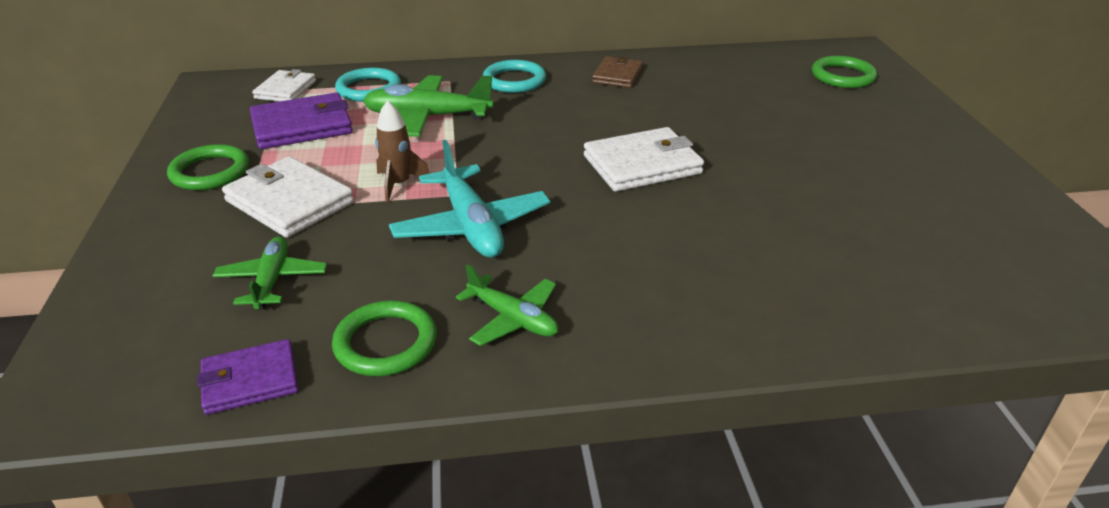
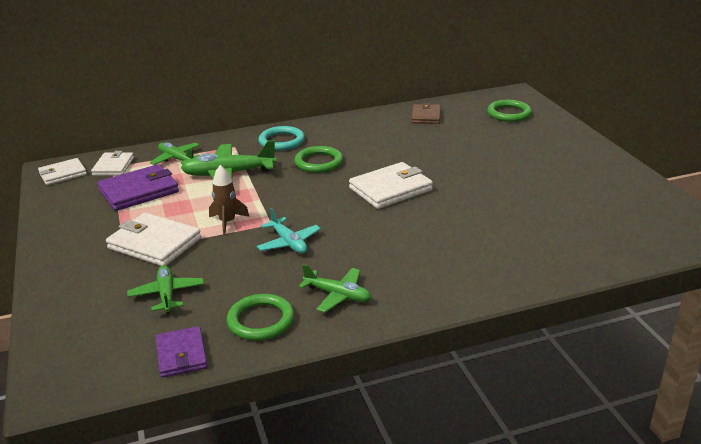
camera: 10 degrees left, 5 degrees down
green ring [167,144,249,190] -> green ring moved to [294,146,343,173]
purple wallet [197,339,299,415] -> purple wallet turned 75 degrees counterclockwise [156,326,207,378]
turquoise ring [335,68,401,102] -> green plane [150,142,200,165]
turquoise plane [389,140,550,258] -> turquoise plane [257,208,321,254], size x0.62
brown wallet [592,56,643,88] -> brown wallet moved to [411,103,441,124]
none -> white wallet [38,158,87,185]

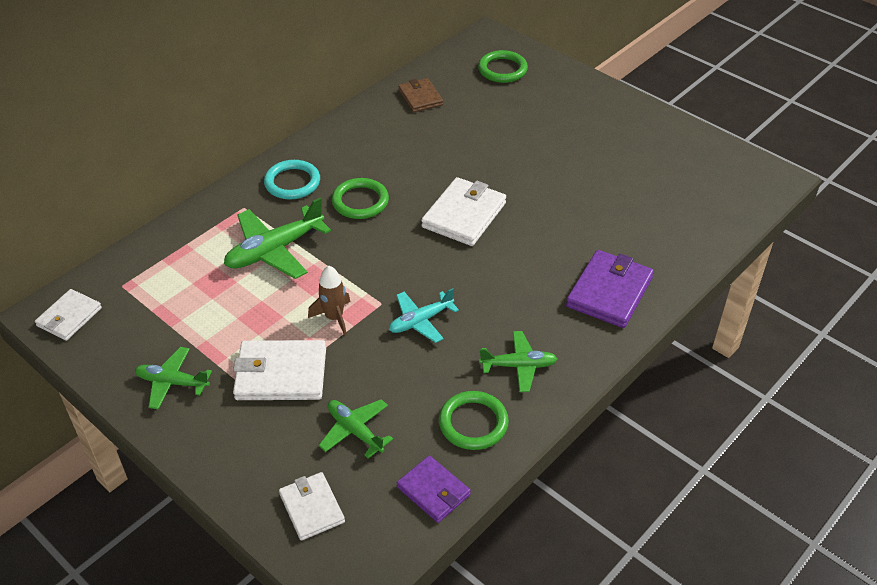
camera: 30 degrees left, 15 degrees up
white wallet [91,151,134,176] -> white wallet moved to [279,472,345,541]
purple wallet [97,164,179,211] -> purple wallet moved to [566,250,654,328]
green plane [150,142,200,165] -> green plane moved to [135,347,212,409]
turquoise plane [257,208,321,254] -> turquoise plane turned 120 degrees clockwise [389,288,459,343]

